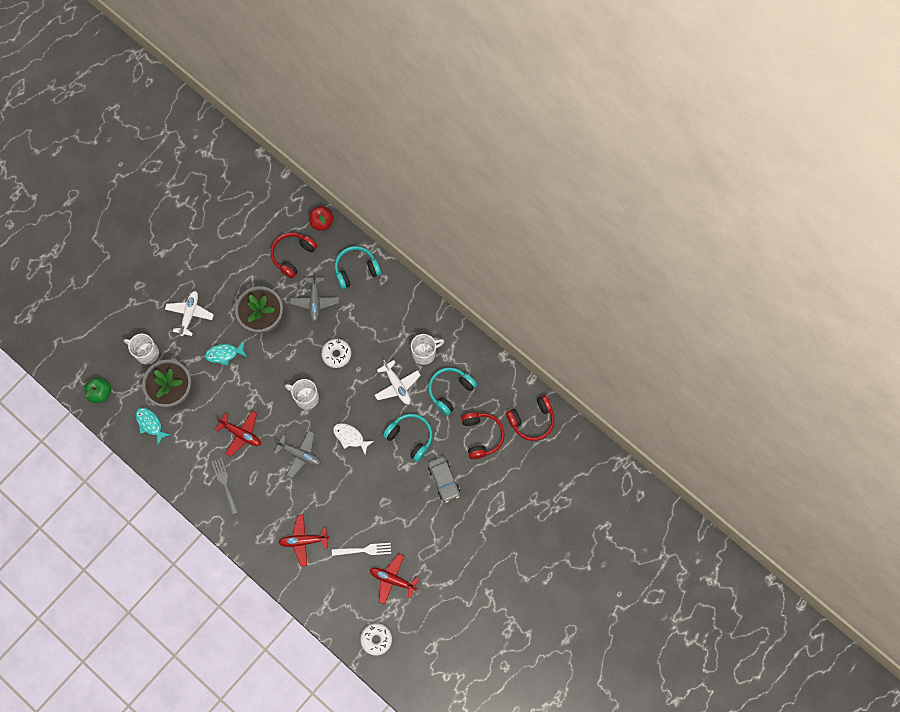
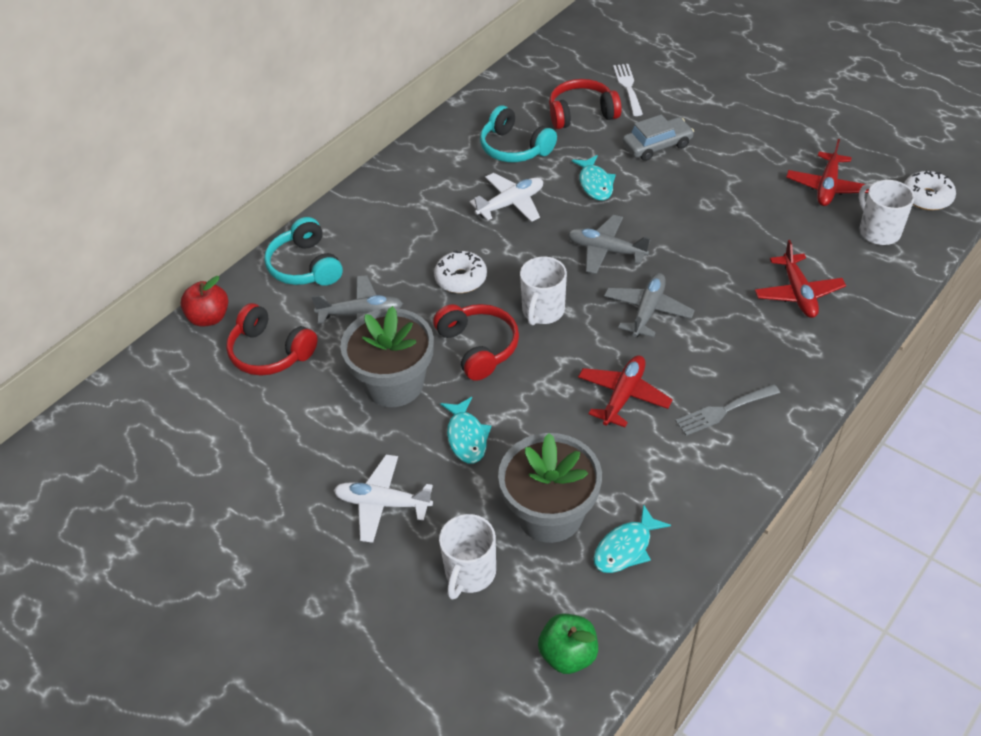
camera: 90 degrees left, 25 degrees down
white fork [332,543,391,556] -> white fork moved to [613,64,643,116]
white fish [333,423,374,454] -> grey plane [567,215,650,274]
turquoise headphones [383,414,432,462] -> turquoise fish [572,155,616,200]
white mug [411,334,444,365] -> white mug moved to [859,180,915,245]
red headphones [506,395,555,441] -> red headphones moved to [433,304,519,381]

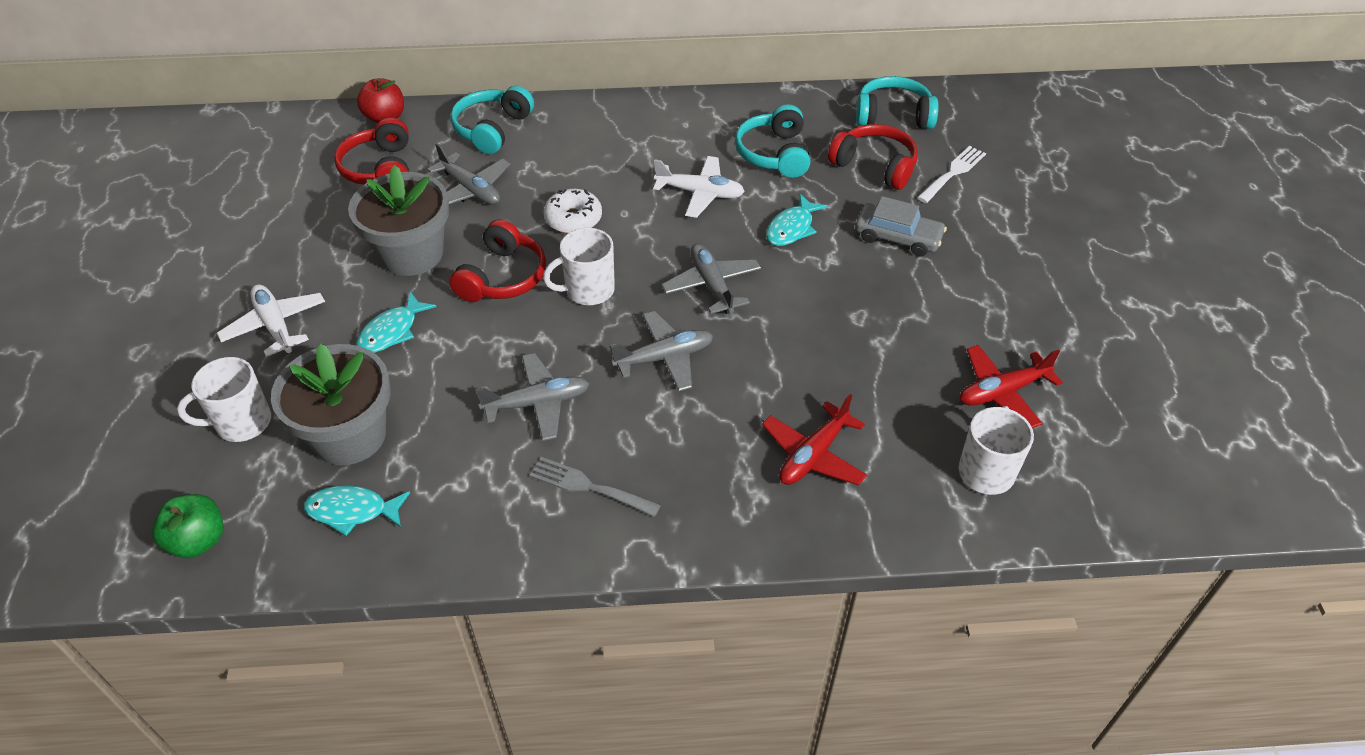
camera: 45 degrees right, 0 degrees up
red plane [578,355,673,427] -> grey plane [475,353,589,441]
white donut [904,171,956,210] -> none
none -> turquoise headphones [856,76,939,129]

